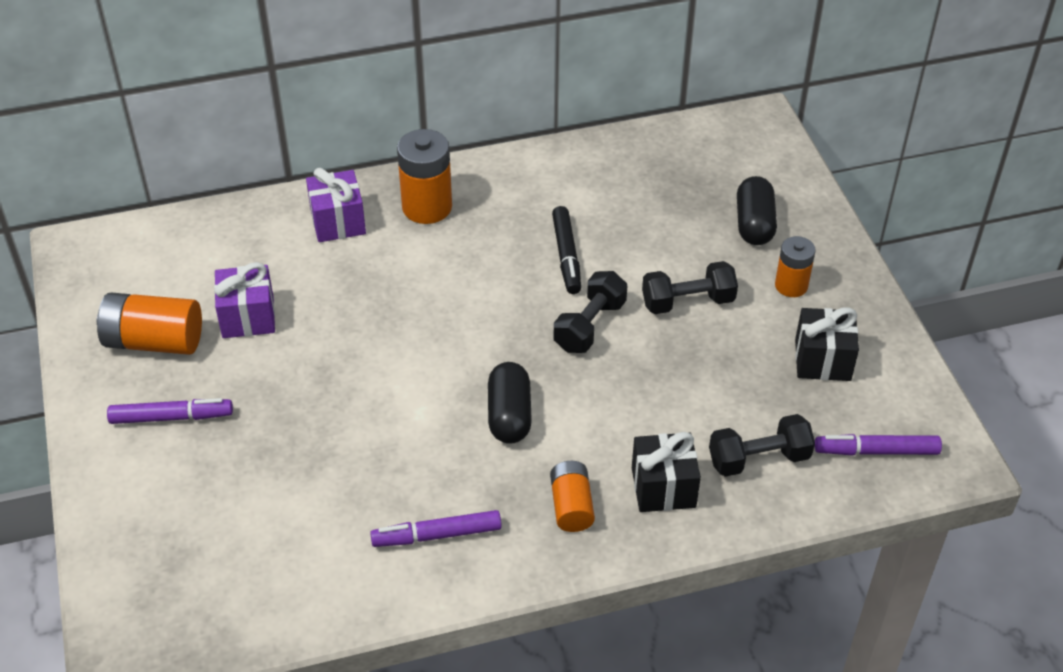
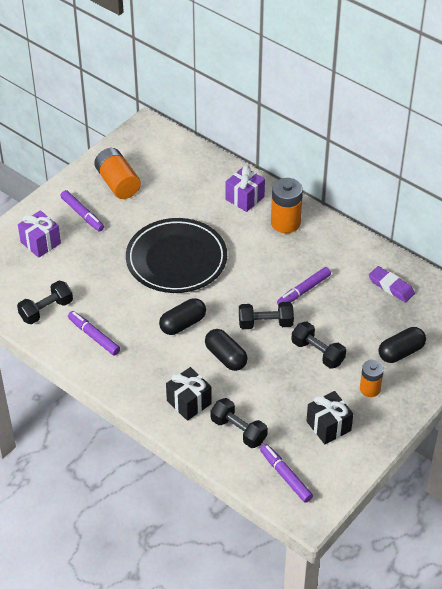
camera: 55 degrees right, 0 degrees up
purple gift [214,262,275,338] -> purple gift moved to [18,210,61,258]
orange battery [550,461,595,532] -> none
black marker [552,206,581,294] -> purple marker [277,267,331,304]
none -> black dumbbell [17,280,73,324]
none -> black plate [126,218,227,293]
none -> black capsule [205,329,247,371]
none -> purple eraser [369,266,415,302]

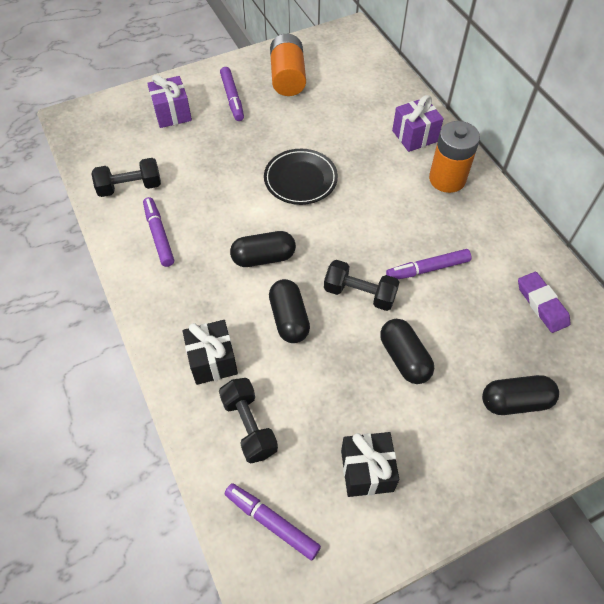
camera: 25 degrees right, 10 degrees up
black plate [126,218,227,293] -> black plate [264,149,338,205], size x0.60
purple marker [260,444,313,503] -> purple marker turned 45 degrees counterclockwise [225,483,321,560]
black dumbbell [291,322,346,369] -> black capsule [380,319,434,384]
orange battery [360,360,384,397] -> none

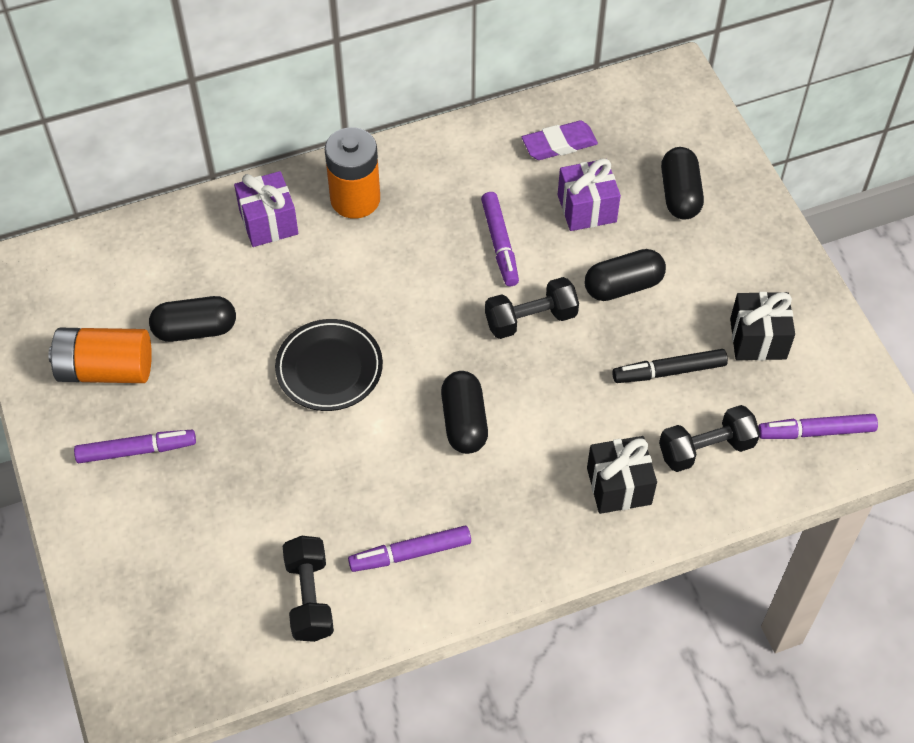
camera: 85 degrees left, 0 degrees up
purple gift [147,74,192,128] -> purple gift moved to [558,158,621,231]
purple marker [225,483,321,560] -> purple marker turned 45 degrees clockwise [758,414,878,439]
black capsule [269,279,310,343] -> black capsule moved to [149,296,236,342]
black dumbbell [324,260,399,311] -> black dumbbell turned 45 degrees clockwise [485,277,579,339]
none -> black marker [612,349,728,383]

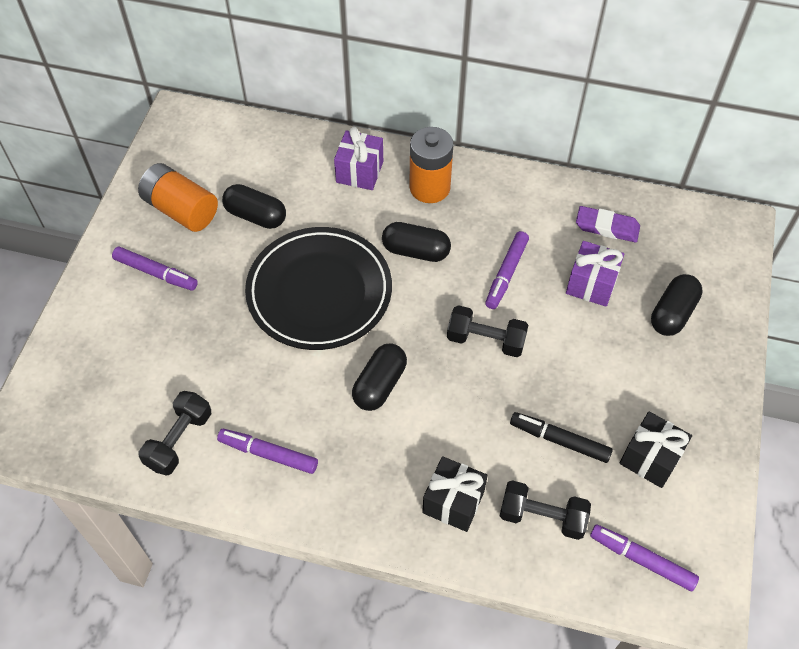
camera: 35 degrees right, 0 degrees up
black plate [275,319,383,411] -> black plate [245,227,392,350], size x1.65
black capsule [585,249,666,301] -> black capsule moved to [382,222,451,262]

